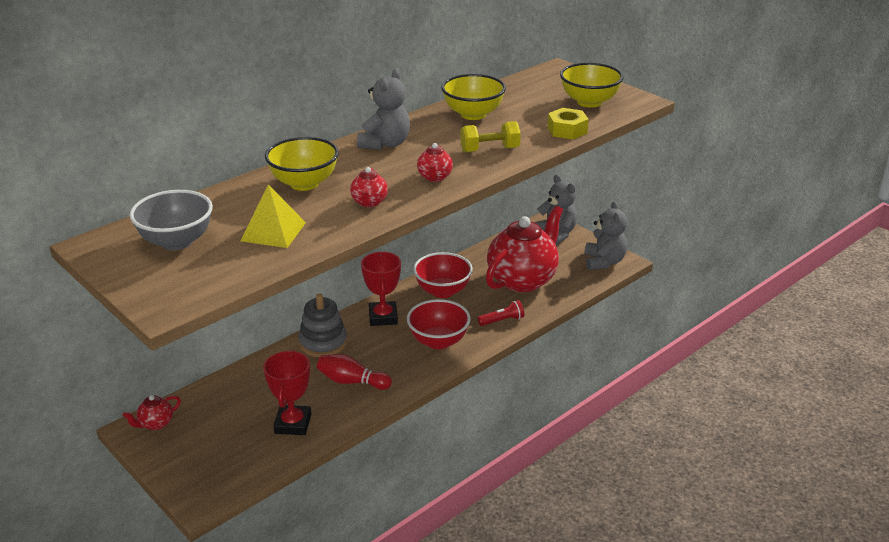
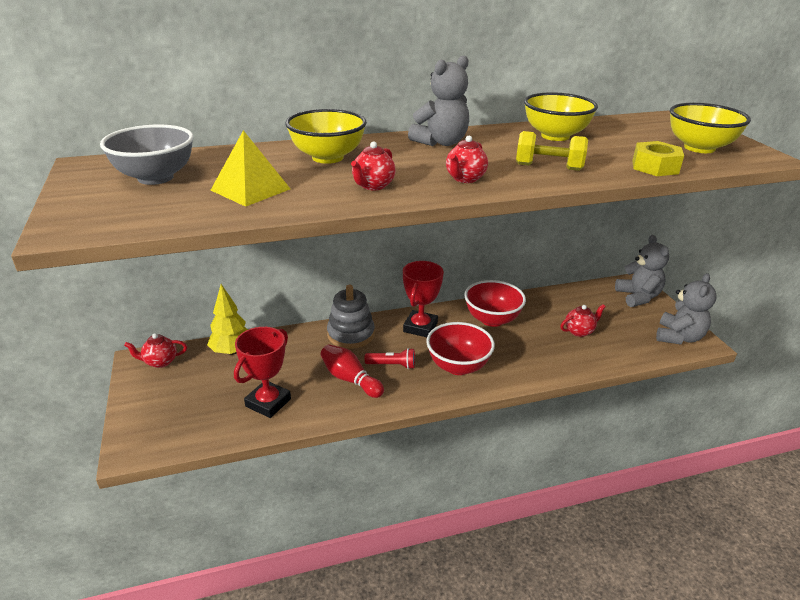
camera: 25 degrees right, 0 degrees up
red flashlight [478,300,524,326] -> red flashlight moved to [365,348,415,369]
red teapot [486,206,563,292] -> red teapot [561,304,606,337], size x0.41
none -> yellow tree [207,284,248,355]

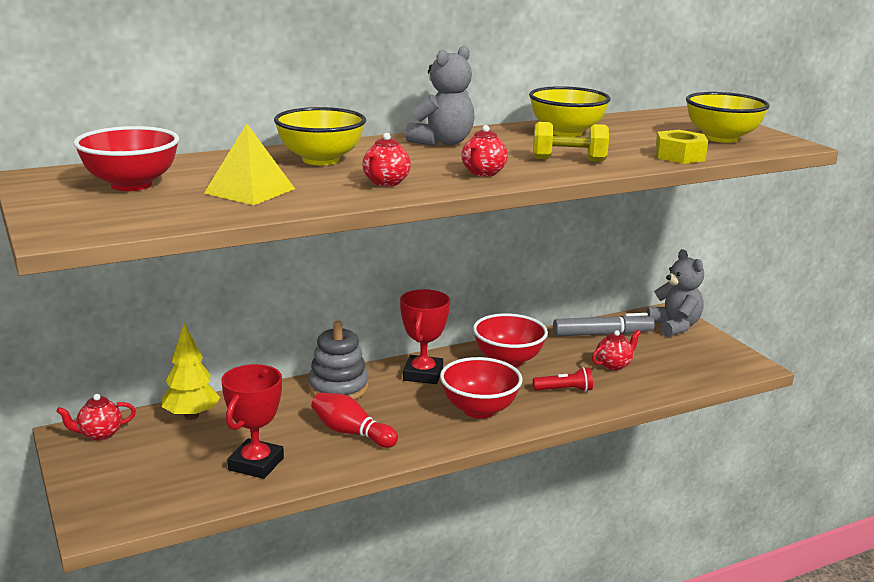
camera: 10 degrees left, 10 degrees down
grey bowl [100,125,193,185] -> red bowl [74,126,179,191]
red flashlight [365,348,415,369] -> red flashlight moved to [533,367,593,392]
grey teddy bear [656,273,717,344] -> none
none -> grey marker [553,313,655,337]

